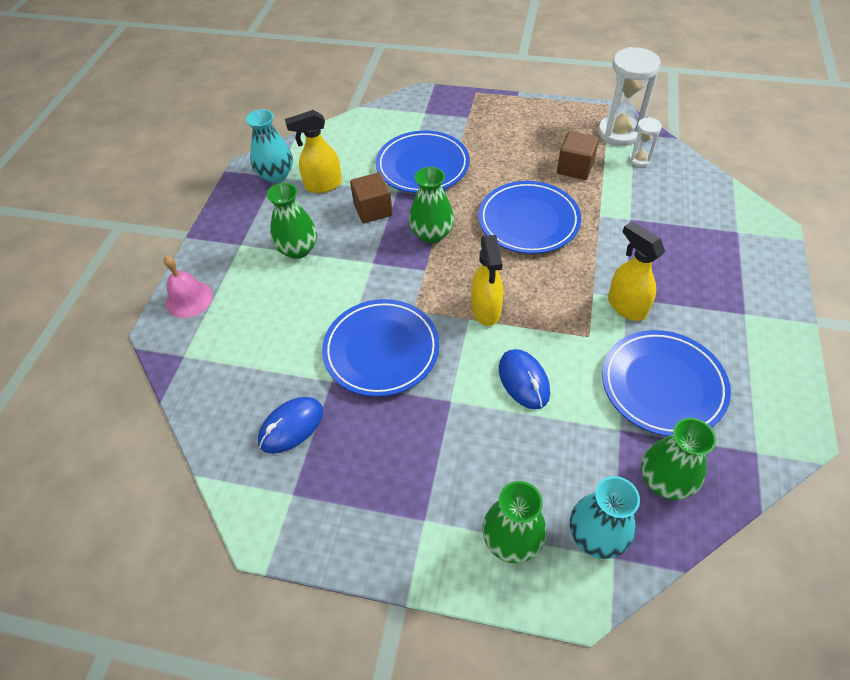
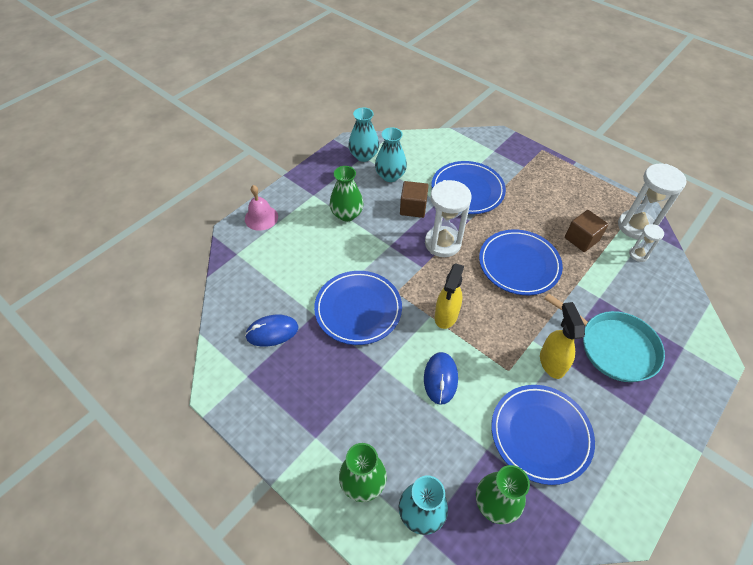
camera: 25 degrees right, 0 degrees up
yellow spray bottle [285,110,342,193] -> turquoise vase [375,127,407,182]
green vase [409,167,454,243] -> white hourglass [425,180,472,257]
none -> turquoise pan [544,293,665,382]

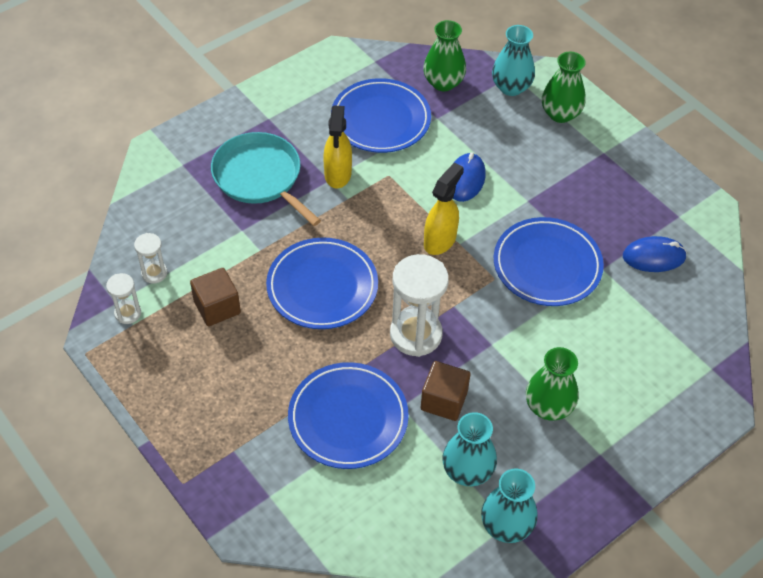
camera: 170 degrees left, 0 degrees up
pink bell [245,185,278,231] -> none
white hourglass [618,164,687,240] -> white hourglass [106,273,141,324], size x0.51

